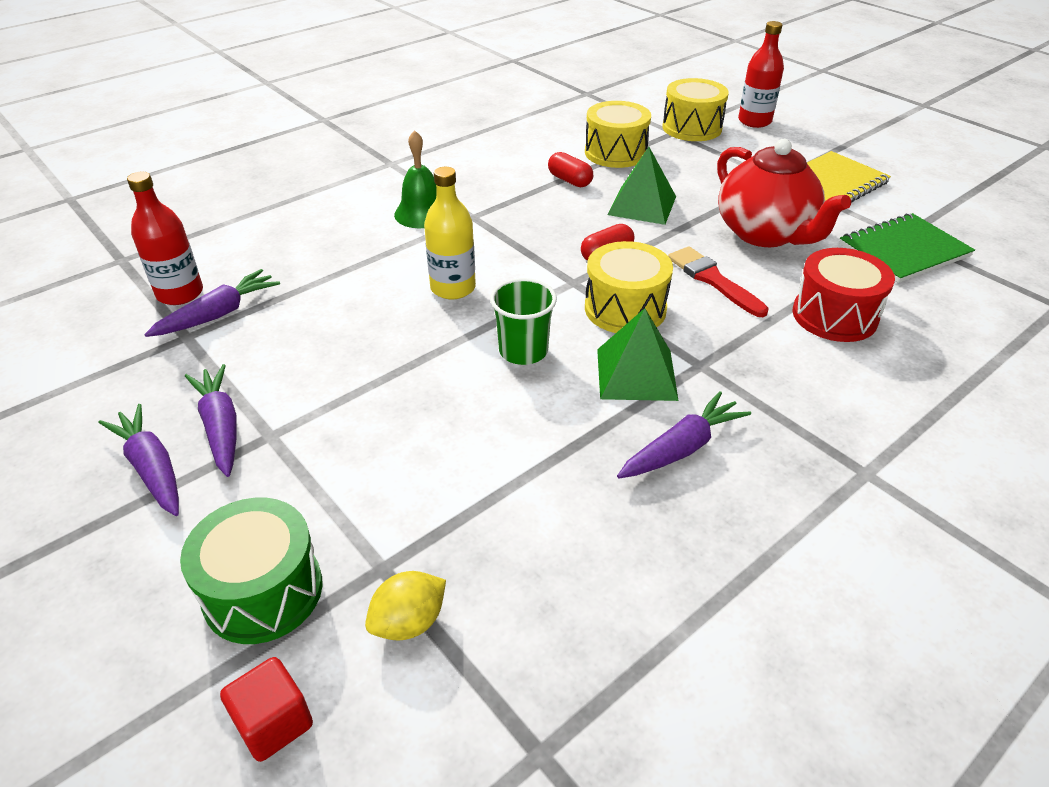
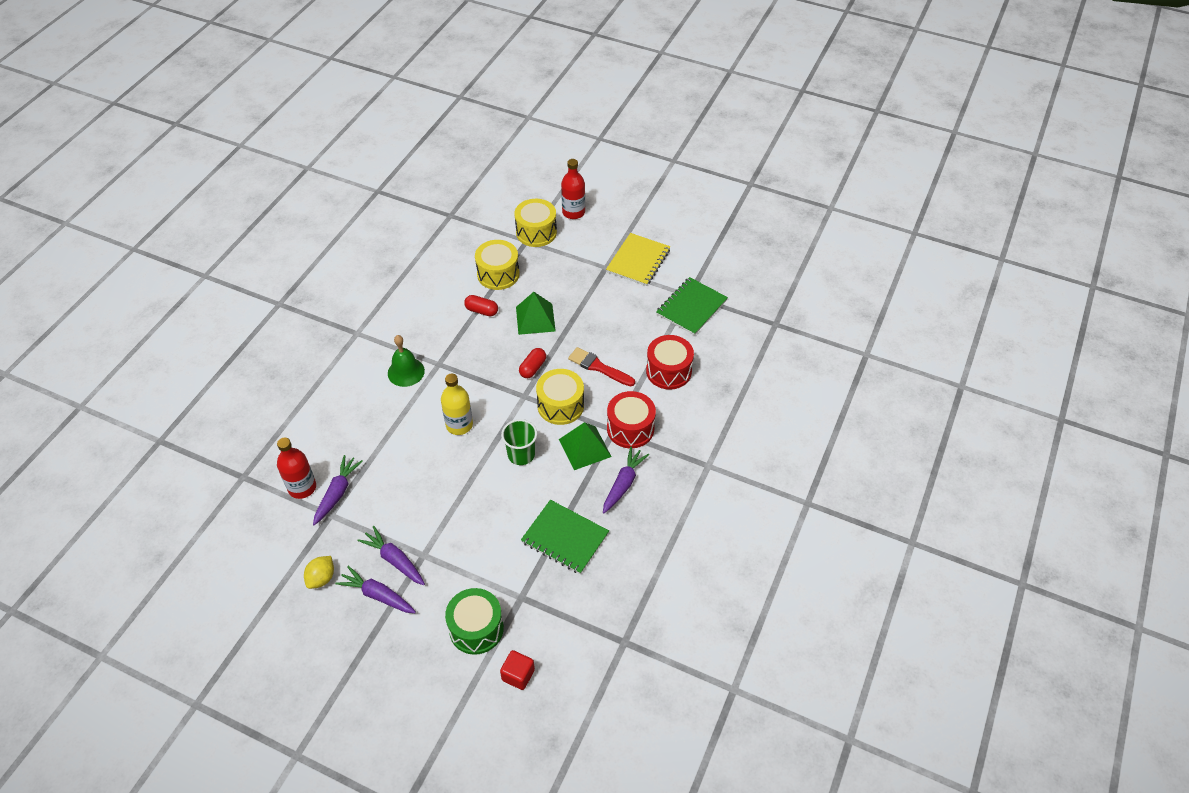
camera: 25 degrees left, 10 degrees up
yellow lemon [365,571,446,641] -> yellow lemon moved to [304,556,334,589]
red teapot [717,139,851,247] -> none
none -> green notebook [521,500,609,574]
none -> red drum [607,391,656,448]

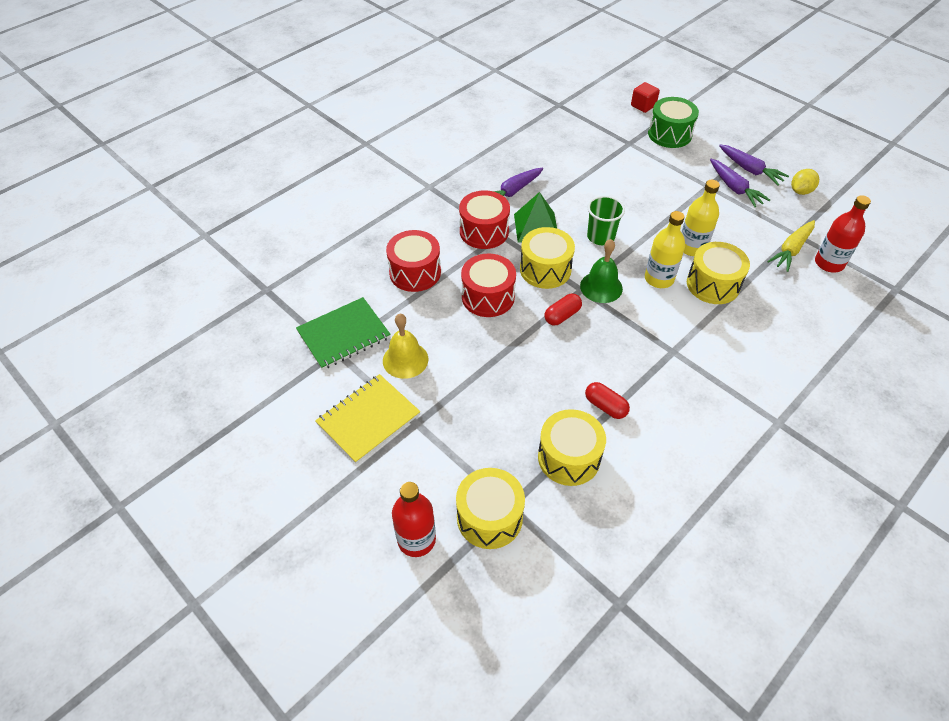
camera: 160 degrees left, 0 degrees up
purple carrot [313,455,363,525] -> yellow carrot [767,220,815,272]
green bell [388,335,425,387] -> green bell moved to [580,239,623,303]
green pyramid [516,292,556,335] -> none
green notebook [521,500,609,574] -> none
red brush [568,347,635,386] -> red drum [461,254,516,317]
none -> yellow bell [383,314,428,379]
none -> yellow bottle [682,180,720,256]
none -> yellow drum [687,242,750,304]

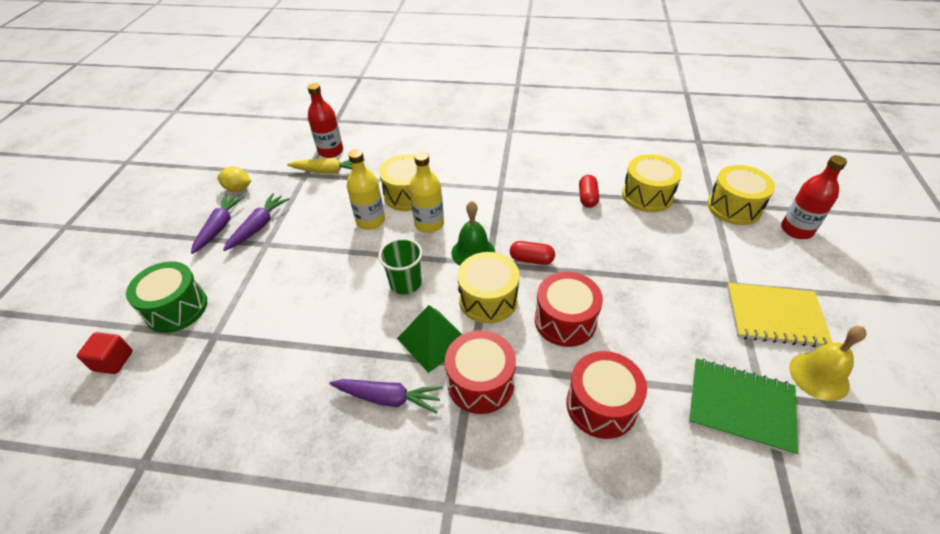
camera: 125 degrees left, 5 degrees down
yellow bell [383,314,428,379] -> yellow bell moved to [789,326,867,401]

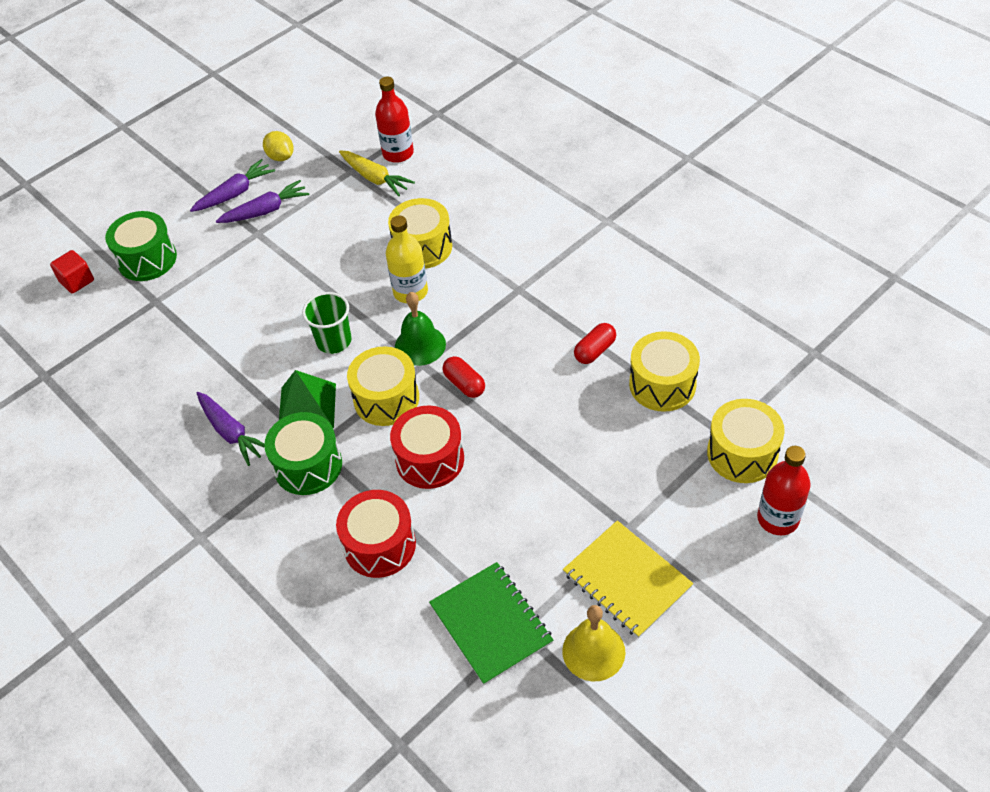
camera: 40 degrees right, 5 degrees up
yellow bottle [347,149,385,230] -> none
red drum [445,330,516,414] -> green drum [264,412,342,495]

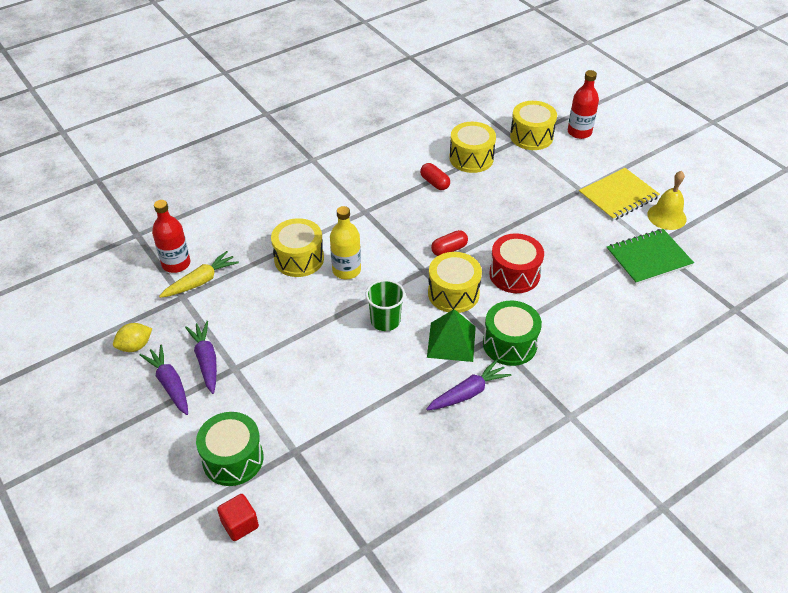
camera: 85 degrees left, 5 degrees down
red drum [336,490,416,578] -> none
green bell [395,292,446,366] -> none

